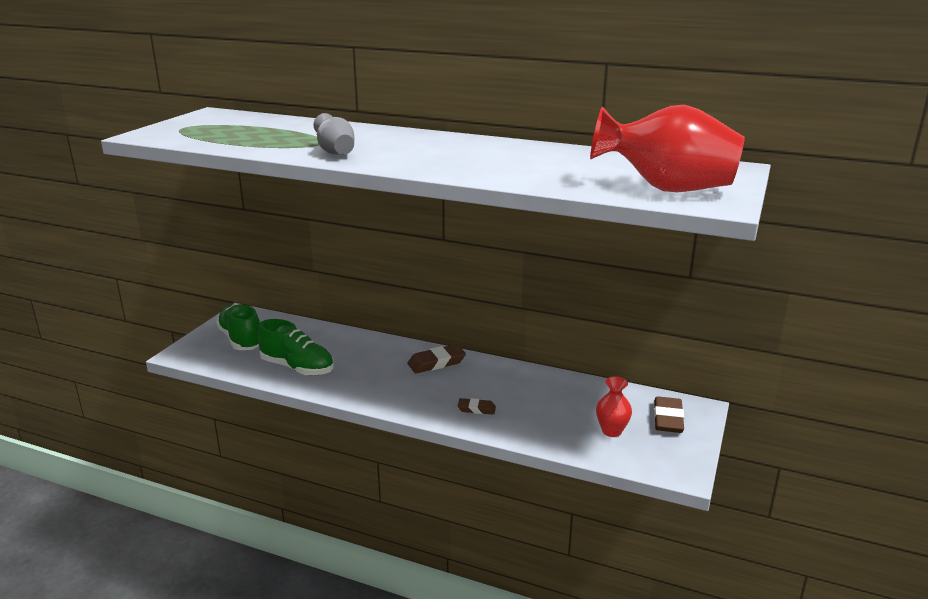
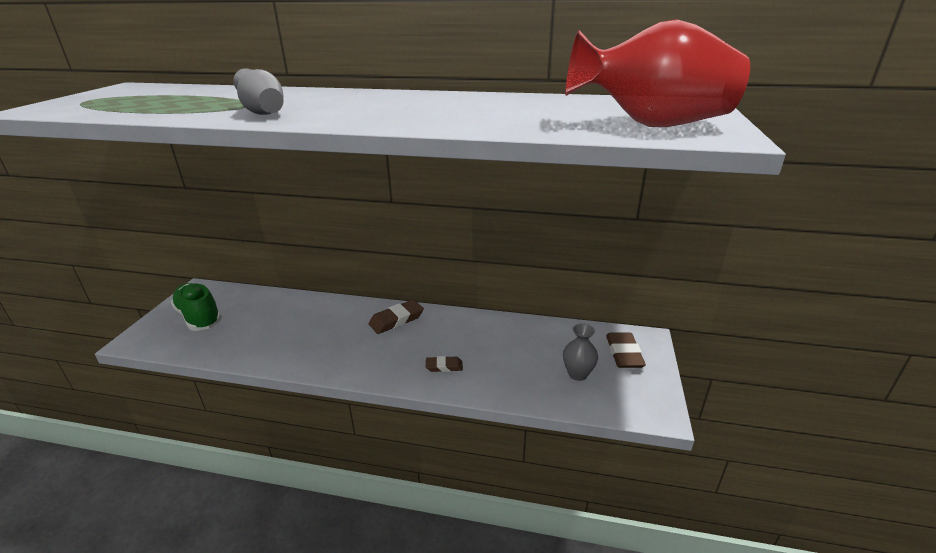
camera: 10 degrees left, 5 degrees up
green shoe [257,319,334,376] -> none
red vase [596,376,632,437] -> grey vase [563,323,598,381]

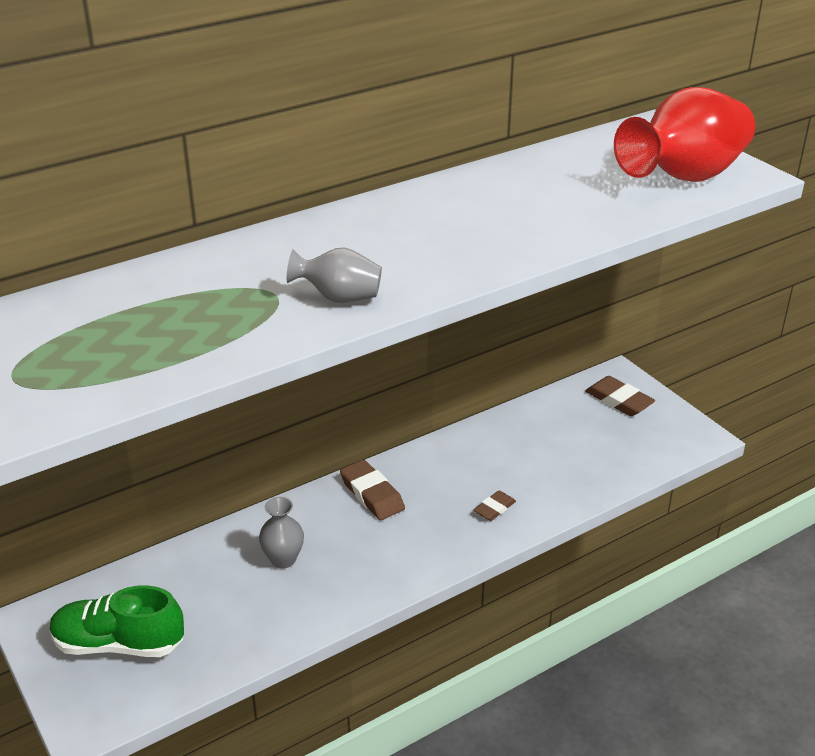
camera: 45 degrees left, 5 degrees up
brown eraser [369,300,424,334] -> brown eraser turned 45 degrees counterclockwise [340,460,405,520]
grey vase [563,323,598,381] -> grey vase moved to [259,497,304,569]

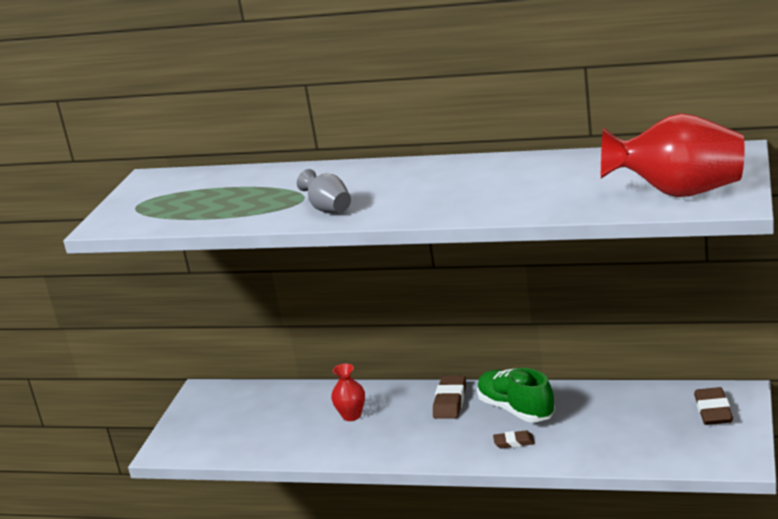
camera: 50 degrees right, 10 degrees down
green shoe [49,585,184,657] -> green shoe moved to [477,368,555,422]
grey vase [259,497,304,569] -> red vase [331,364,365,421]

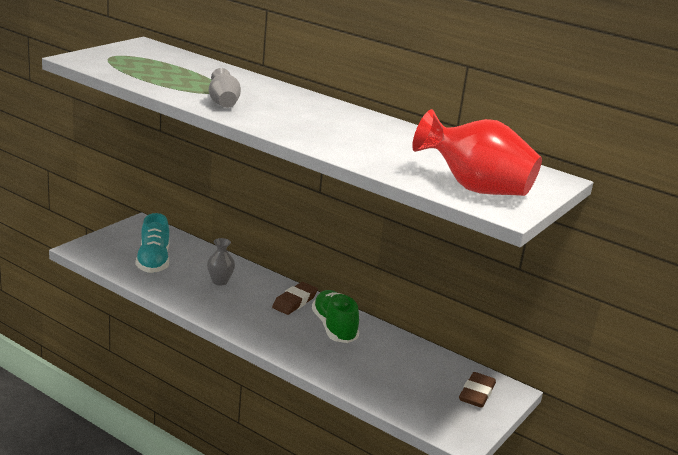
camera: 15 degrees right, 0 degrees up
red vase [331,364,365,421] -> grey vase [207,238,235,286]
brown eraser [493,430,535,448] -> none
none -> turquoise shoe [136,213,169,273]

